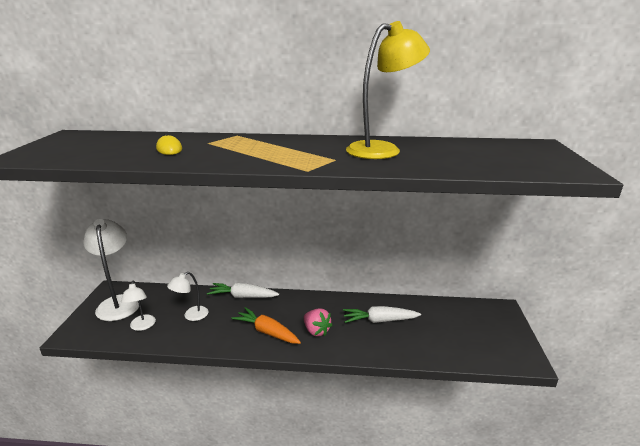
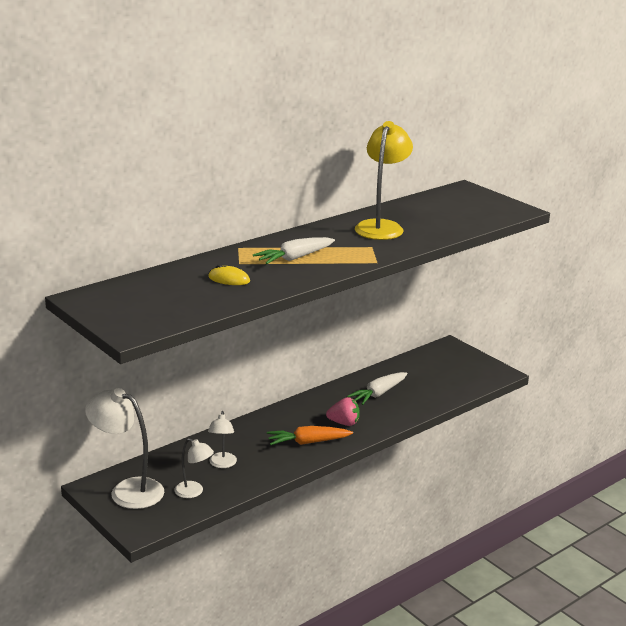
camera: 45 degrees left, 0 degrees up
white carrot [207,283,279,298] -> white carrot moved to [253,237,335,264]

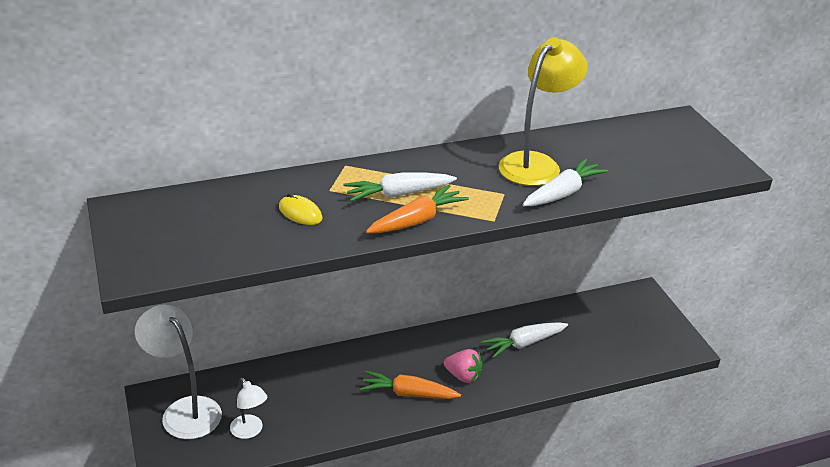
camera: 20 degrees right, 10 degrees up
white lamp [208,411,237,468] -> none
none -> orange carrot [366,185,469,233]
none -> white carrot [523,159,608,206]

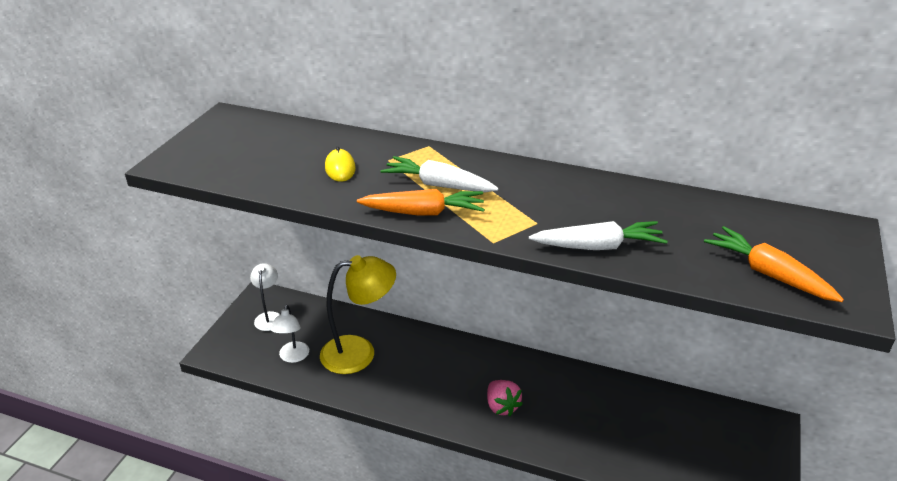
camera: 40 degrees right, 0 degrees up
white lamp [135,305,222,439] -> white lamp [250,263,281,331], size x0.55
orange carrot [360,371,461,399] -> orange carrot moved to [704,226,844,302]
white carrot [481,322,568,358] -> none
yellow lamp [499,37,588,186] -> yellow lamp moved to [320,255,396,374]

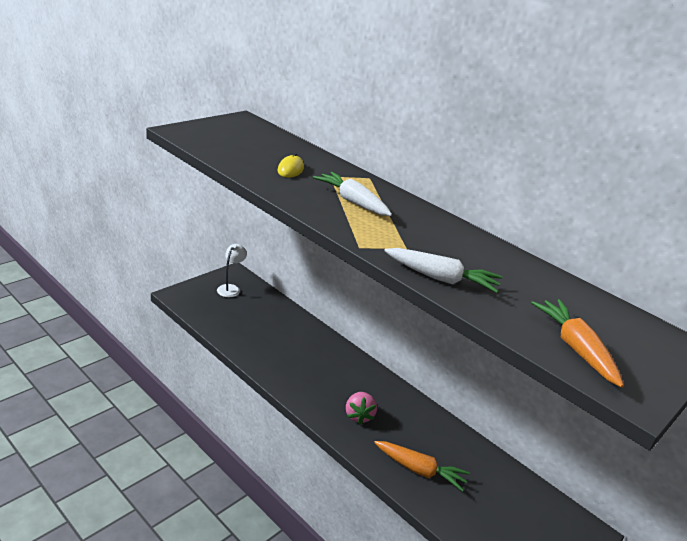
camera: 20 degrees right, 5 degrees down
white lamp [271,305,309,363] -> none
yellow lamp [320,255,396,374] -> none
orange carrot [357,189,485,216] -> orange carrot moved to [374,441,470,492]

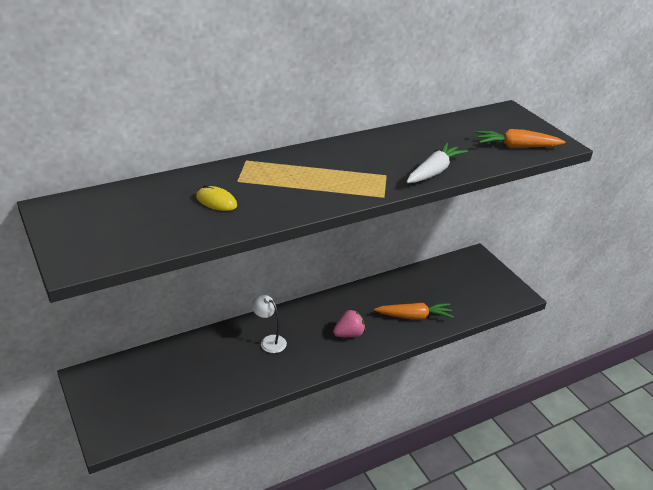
camera: 70 degrees left, 5 degrees up
white lamp [217,244,247,297] -> white lamp moved to [251,295,287,353]
white carrot [313,172,392,216] -> none
pink strawberry [346,392,377,425] -> pink strawberry turned 45 degrees counterclockwise [333,309,366,337]
orange carrot [374,441,470,492] -> orange carrot turned 45 degrees clockwise [374,303,454,319]

